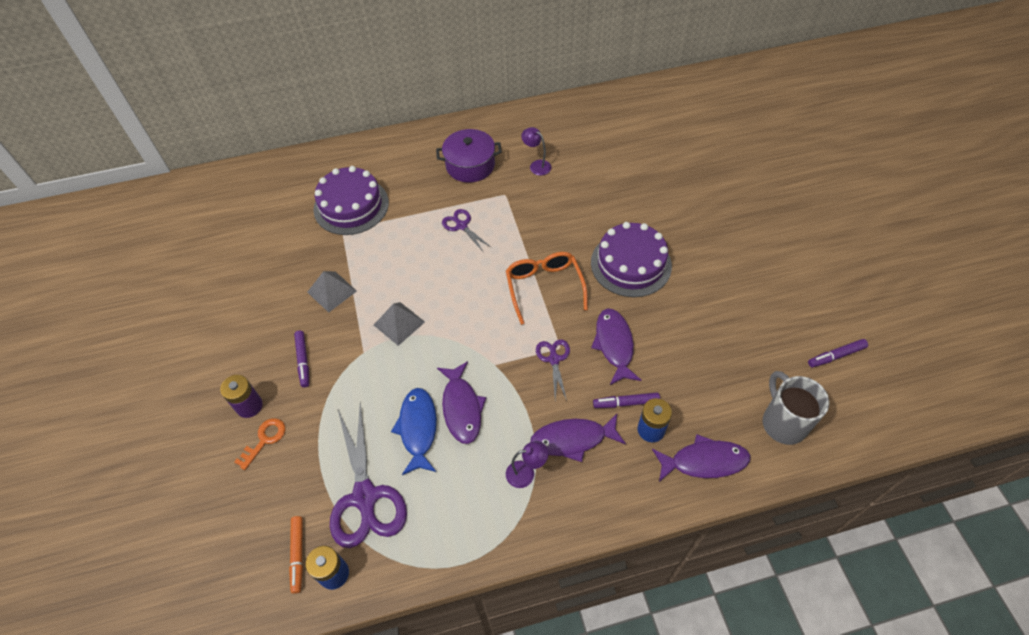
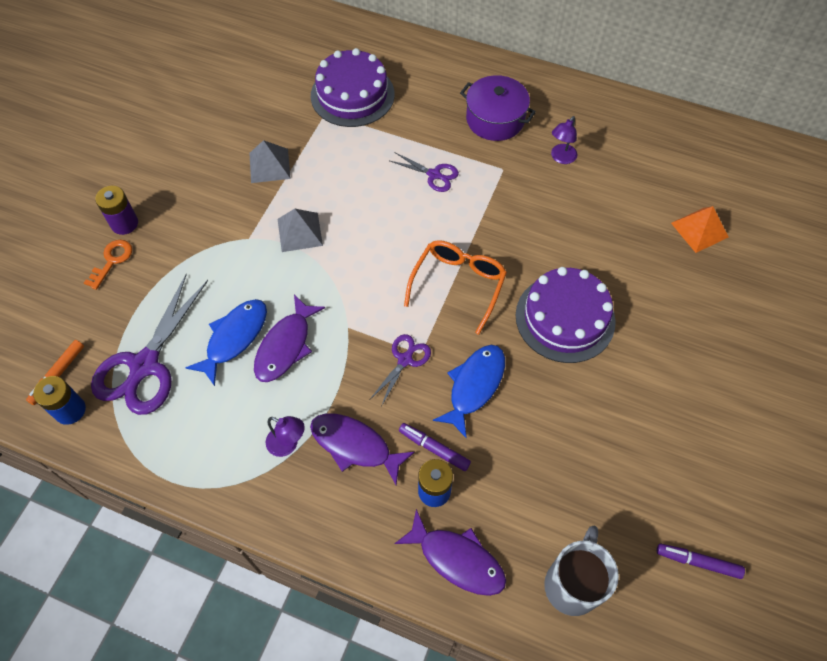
camera: 35 degrees right, 5 degrees up
orange key [234,418,285,470] -> orange key turned 45 degrees counterclockwise [84,240,132,290]
purple marker [294,331,309,387] -> none
purple scissors [442,209,492,251] -> purple scissors turned 120 degrees clockwise [390,152,459,192]
purple lamp [521,127,551,175] -> purple lamp turned 135 degrees counterclockwise [551,116,577,164]
purple fish [591,308,642,385] -> blue fish [433,345,505,438]
none -> orange pyramid [671,206,728,253]

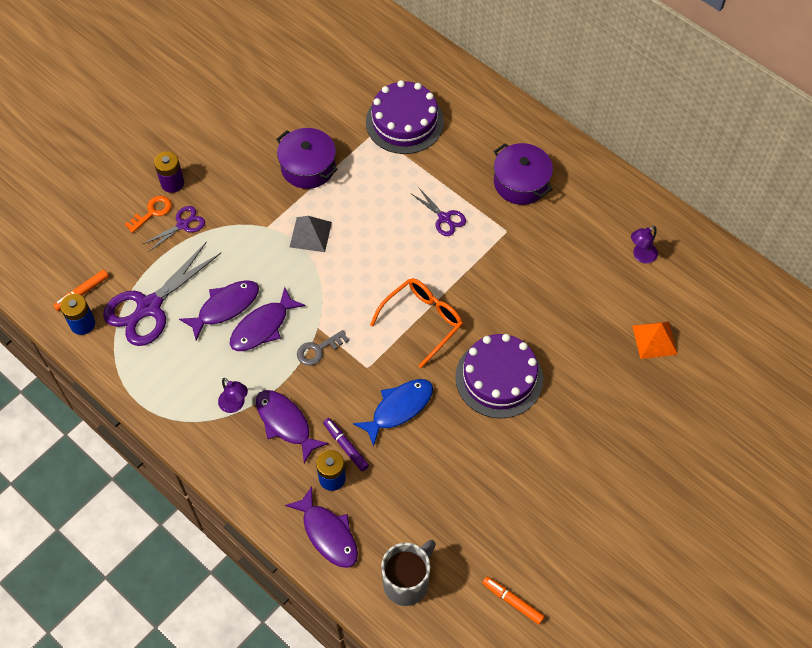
camera: 20 degrees right, 0 degrees up
blue fish [185,299,267,386] -> purple fish [179,280,259,340]
grey pyramid [249,140,291,183] -> purple pot [276,128,338,189]
purple scissors [370,334,431,405] -> purple scissors moved to [143,206,205,252]
purple lamp [551,116,577,164] -> purple lamp moved to [631,226,658,264]
purple marker [657,544,745,579] -> orange marker [482,577,545,625]
none -> grey key [297,330,349,366]

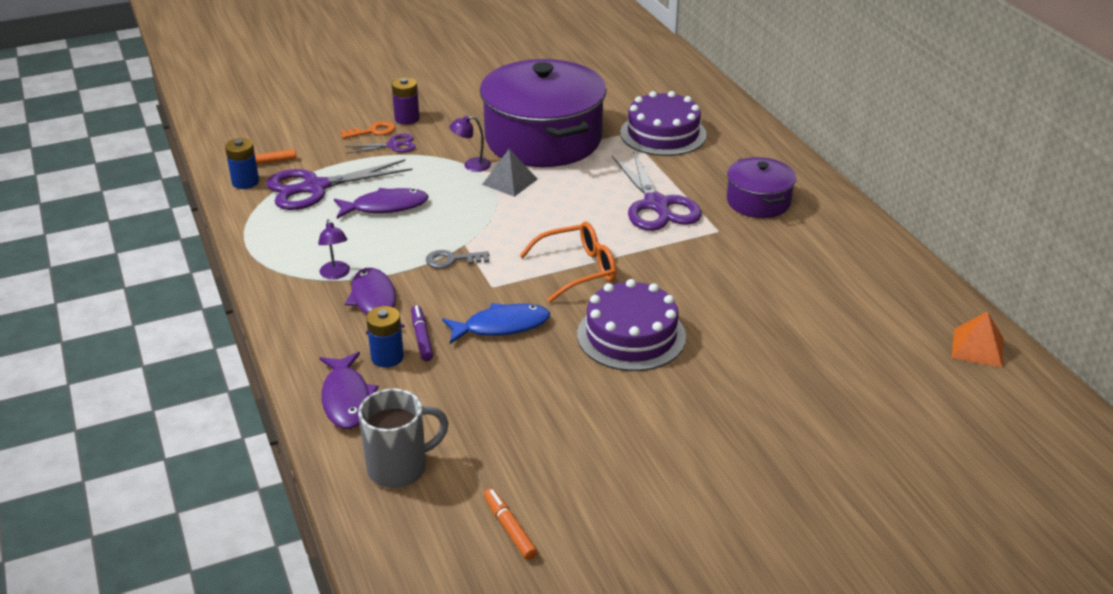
camera: 25 degrees right, 25 degrees down
purple fish [230,287,306,351] -> none
purple pot [276,128,338,189] -> purple pot [480,59,607,167], size x1.98
purple scissors [412,187,466,236] -> purple scissors [612,150,702,231], size x1.96
purple lamp [631,226,658,264] -> purple lamp moved to [449,115,491,172]
orange pyramid [632,321,678,359] -> orange pyramid moved to [952,311,1004,367]

